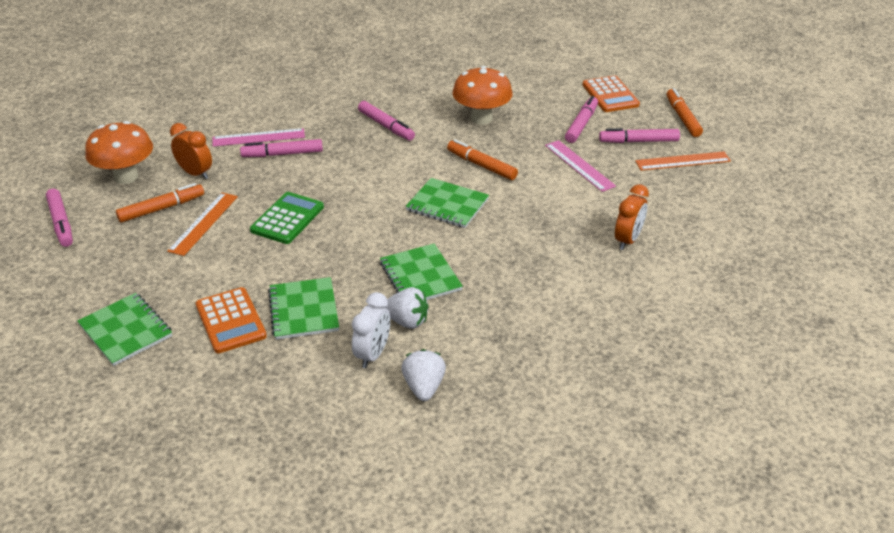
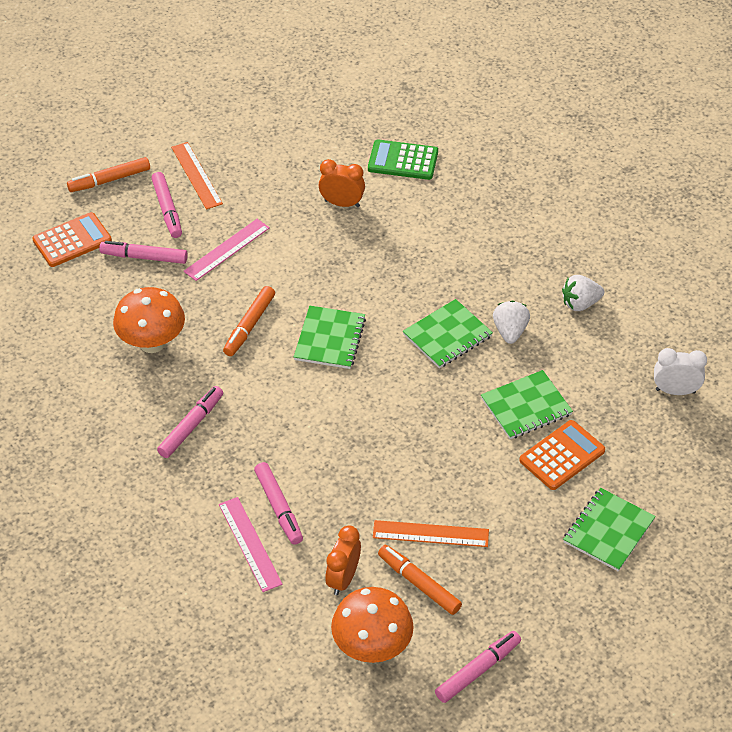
camera: 105 degrees left, 10 degrees up
green calculator [250,192,324,244] -> green calculator moved to [368,139,438,180]
white clock [352,292,390,368] -> white clock moved to [654,348,707,395]

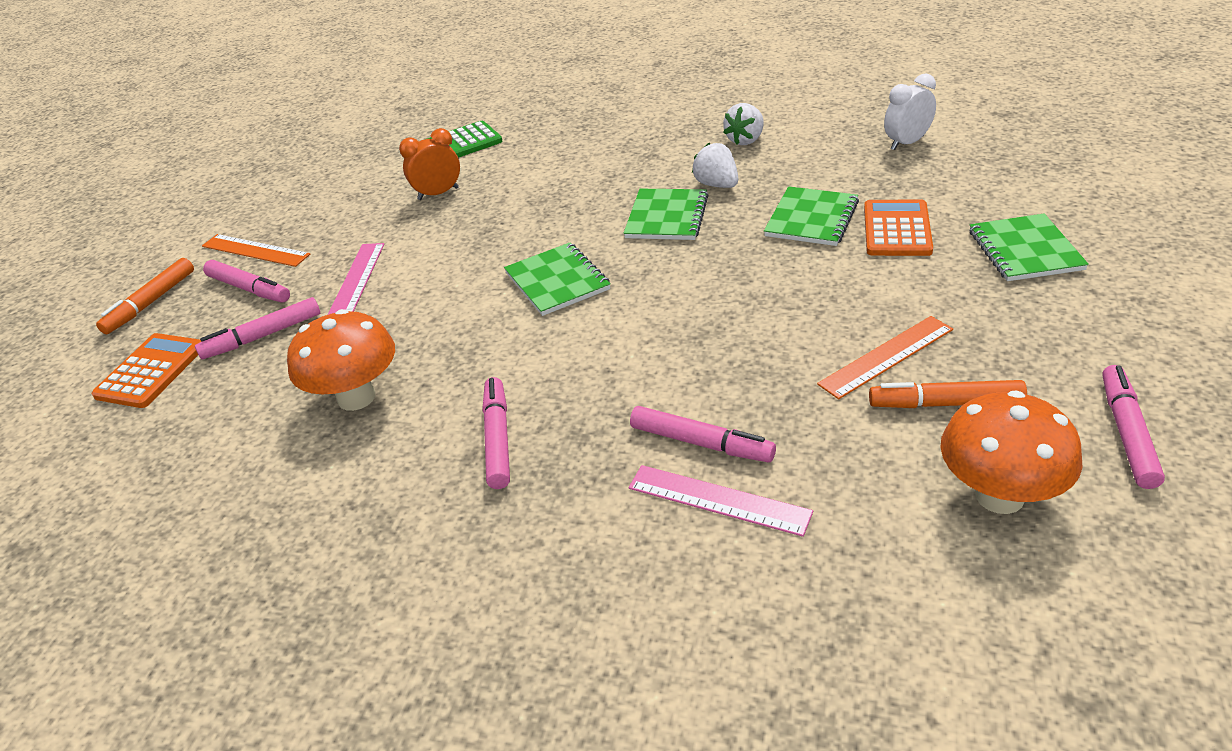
camera: 35 degrees left, 10 degrees down
orange marker [223,286,275,356] -> none
orange clock [325,526,361,595] -> none

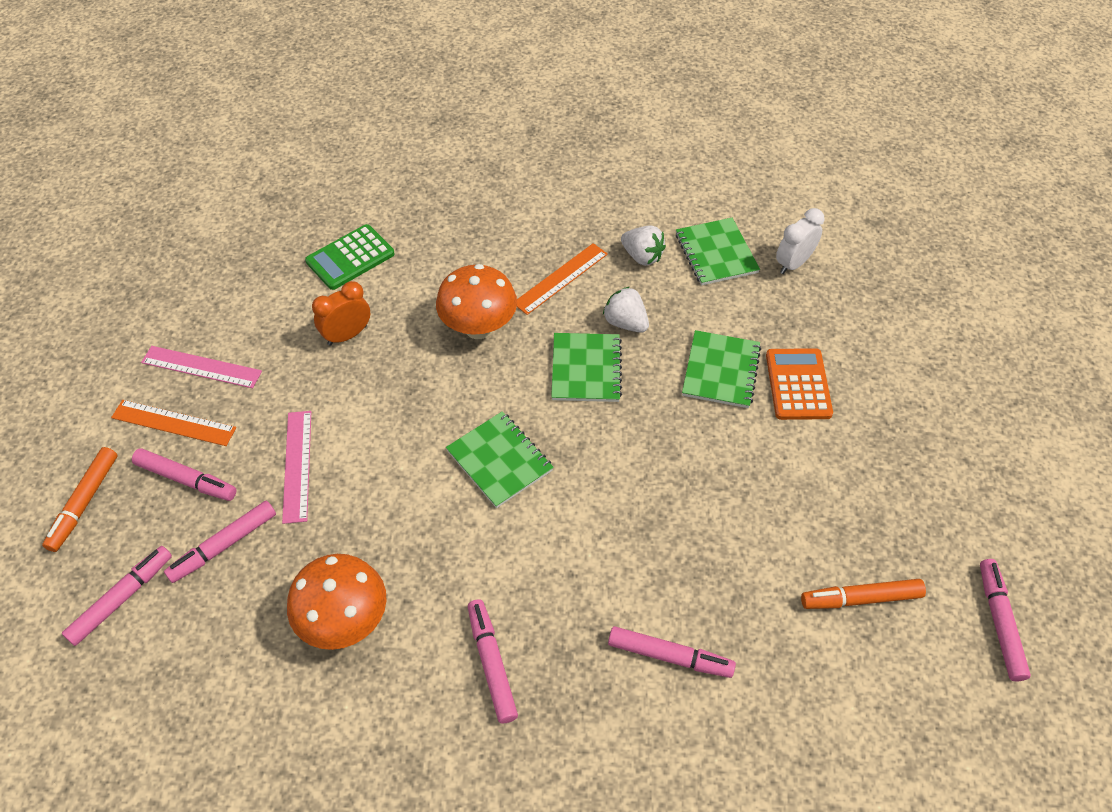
camera: 15 degrees left, 15 degrees up
orange calculator [92,333,202,408] -> pink marker [62,546,172,646]
pink ruler [629,465,813,537] -> pink ruler moved to [141,346,262,388]
white strawberry [723,103,764,145] -> white strawberry turned 75 degrees counterclockwise [621,226,666,266]
orange ruler [817,316,953,399] -> orange ruler moved to [517,243,608,315]
orange mushroom [940,390,1083,514] -> orange mushroom moved to [436,264,517,339]
green notebook [970,214,1089,281] -> green notebook moved to [676,218,760,286]

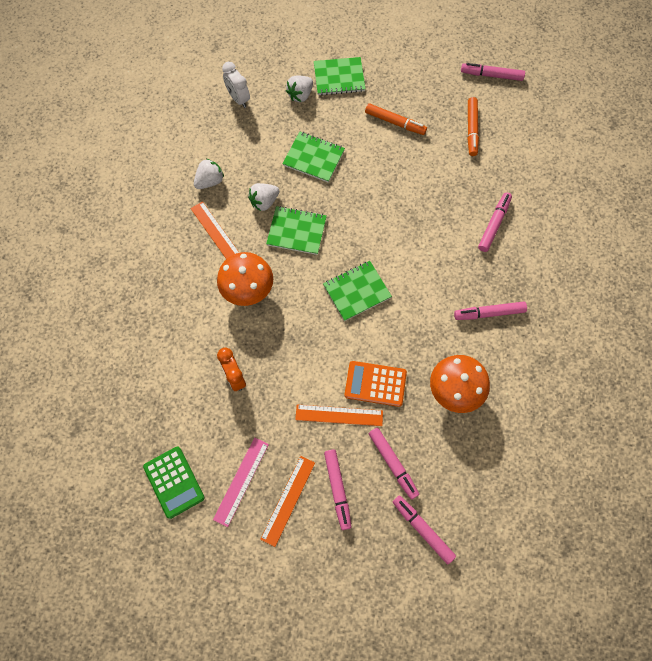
camera: 80 degrees left, 15 degrees up
orange marker [42,447,118,552] -> orange marker moved to [365,103,427,135]
pink marker [132,449,237,501] -> pink marker turned 135 degrees clockwise [324,450,352,530]
pink ruler [282,411,311,524] -> orange ruler [295,404,383,426]
green calculator [305,224,395,290] -> green calculator moved to [143,447,205,519]
green notebook [676,218,760,286] -> green notebook moved to [314,57,366,95]
orange calculator [766,348,833,420] -> orange calculator moved to [344,361,407,407]
none -> white strawberry [286,75,313,102]

